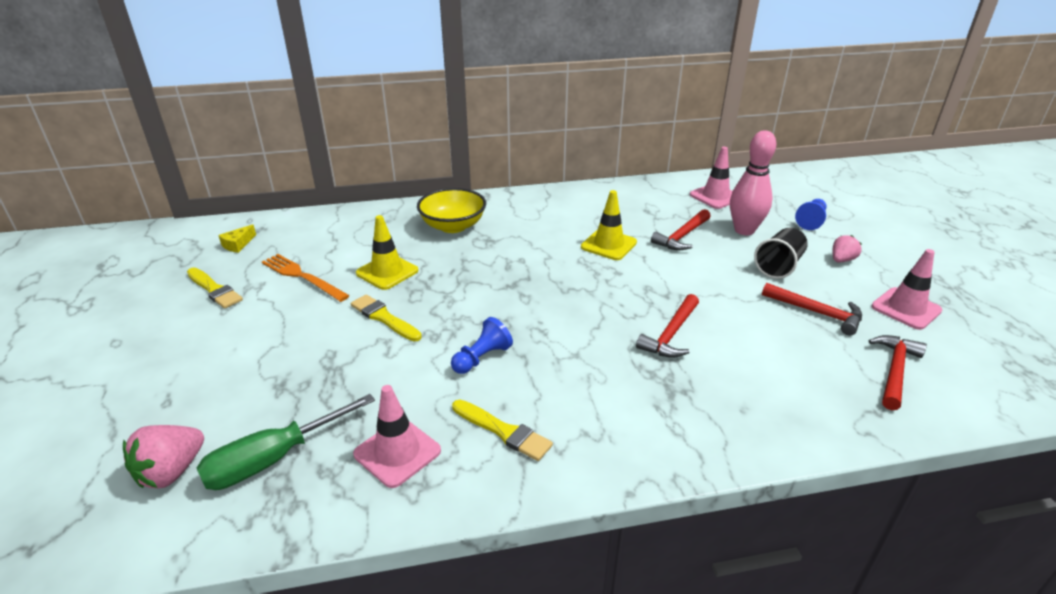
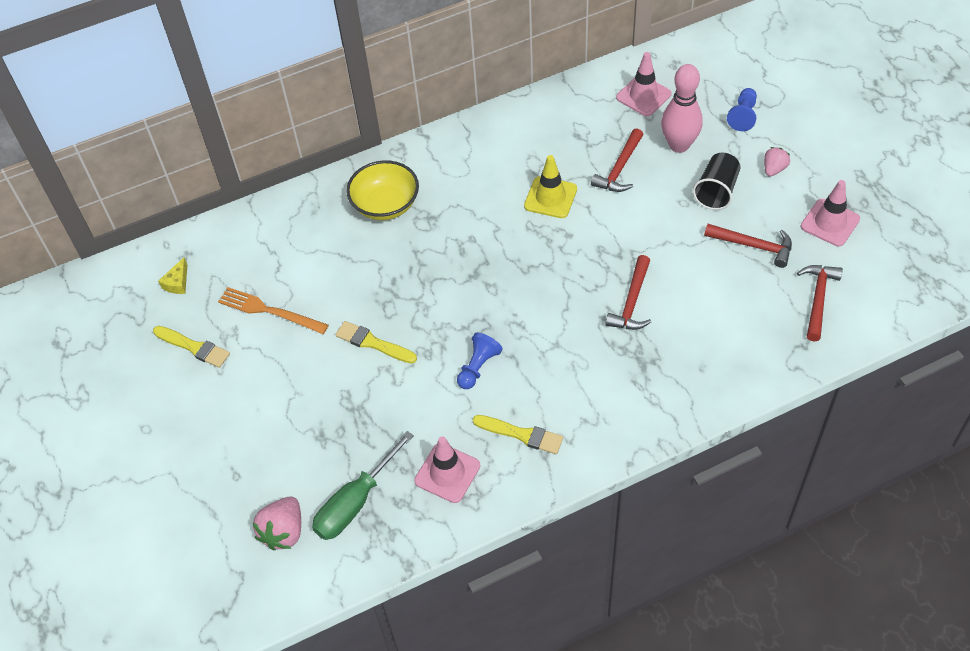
camera: 10 degrees left, 20 degrees up
yellow traffic cone [356,215,418,290] -> none

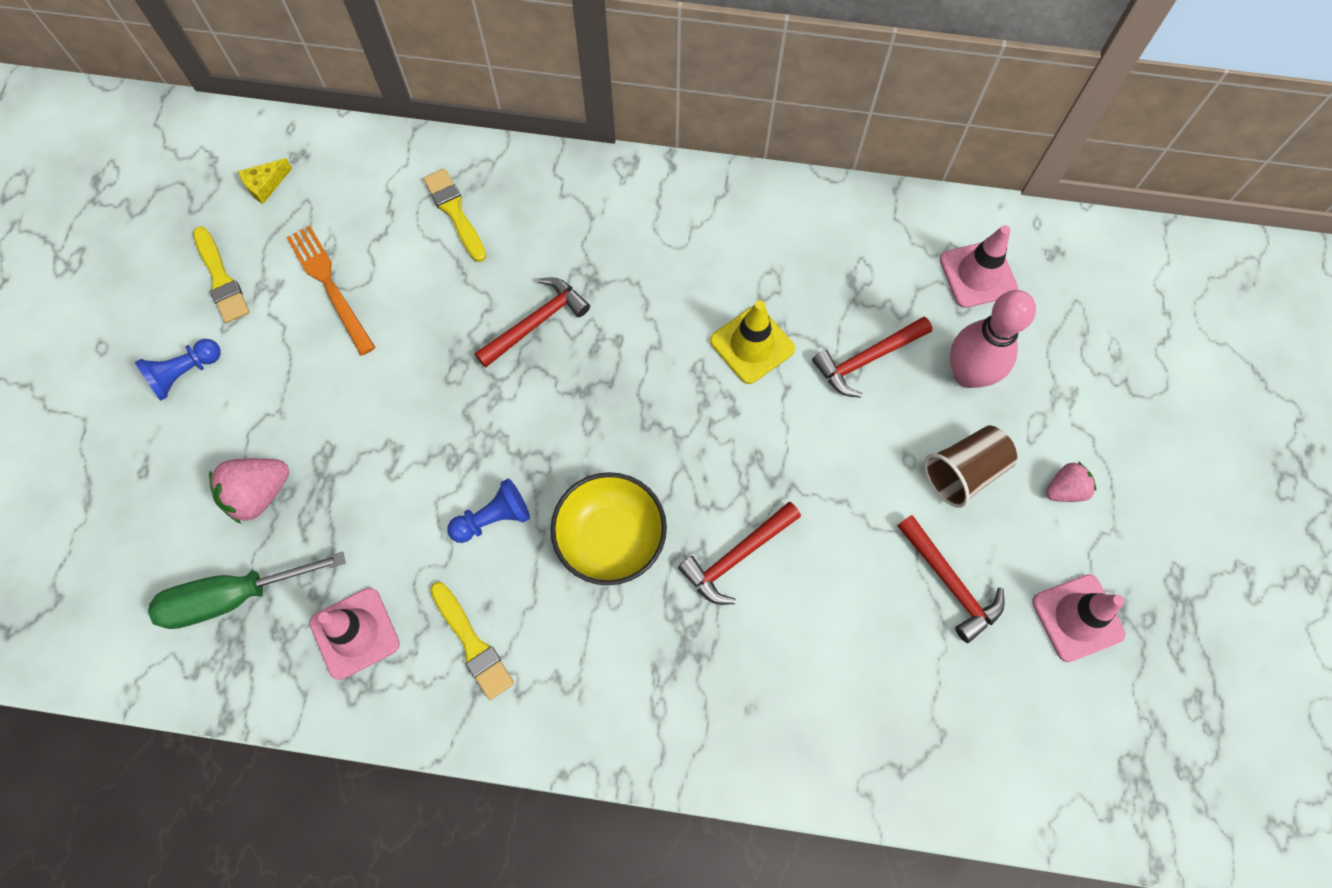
camera: 30 degrees right, 15 degrees up
pink strawberry [253,497,301,550] -> pink strawberry moved to [209,458,289,524]
yellow brush [335,321,417,363] -> yellow brush moved to [423,168,486,262]
yellow bowl [346,160,419,220] -> yellow bowl moved to [550,472,667,585]
black cup [693,153,741,210] -> brown cup [924,426,1017,508]
blue pawn [727,88,757,131] -> blue pawn moved to [135,339,221,401]
red hammer [797,265,843,342] -> red hammer moved to [475,277,590,368]

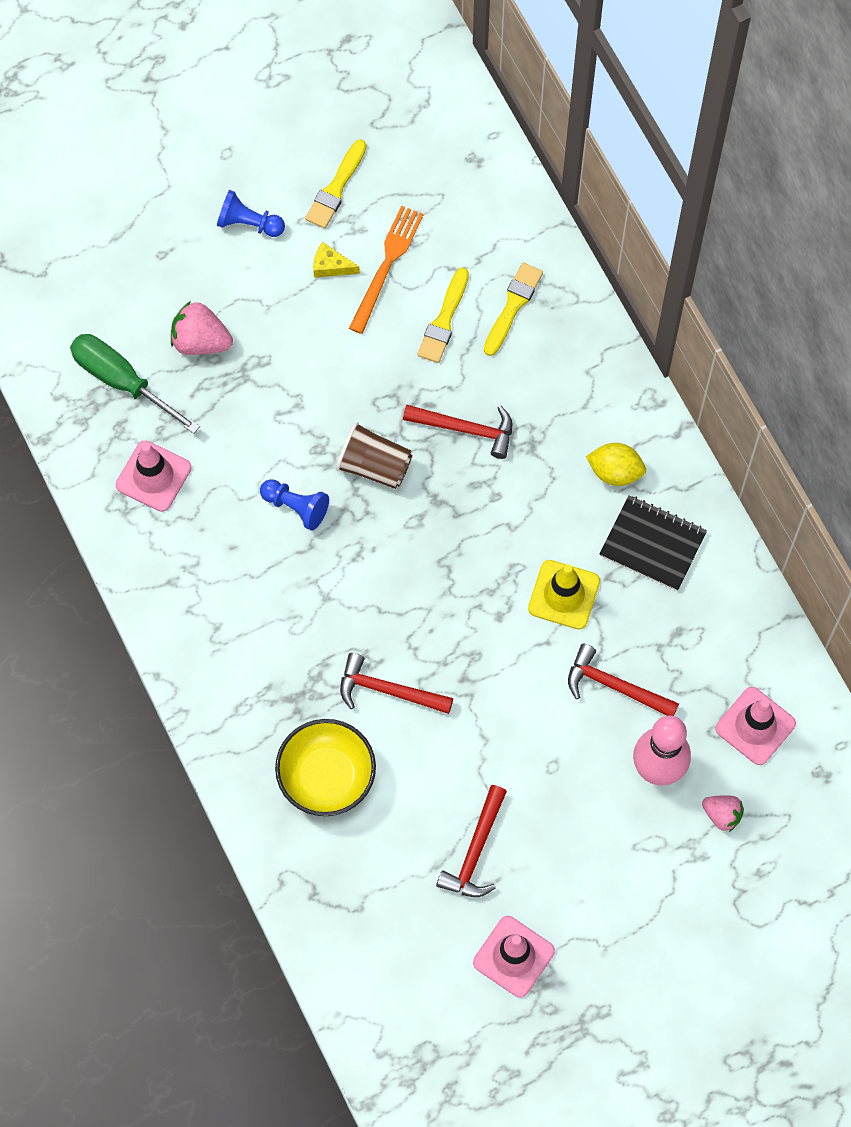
camera: 55 degrees right, 0 degrees up
yellow cheese [238,158,292,204] -> yellow cheese moved to [313,242,360,278]
yellow brush [430,582,514,700] -> yellow brush moved to [417,267,469,363]
yellow bowl [550,472,667,585] -> yellow bowl moved to [275,719,376,816]
brown cup [924,426,1017,508] -> brown cup moved to [336,422,413,489]
pink strawberry [1046,462,1096,502] -> pink strawberry moved to [702,795,744,832]
none -> yellow lemon [586,443,646,486]
none -> black notebook [600,495,707,591]

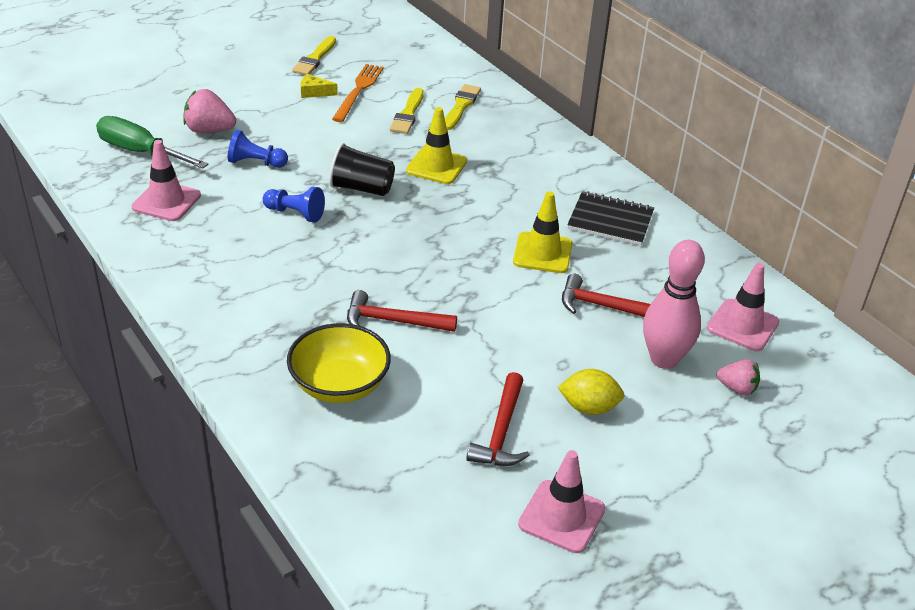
camera: 10 degrees left, 30 degrees down
blue pawn [217,190,285,237] -> blue pawn moved to [228,130,288,168]
brown cup [336,422,413,489] -> black cup [330,143,395,196]
red hammer [403,404,512,459] -> yellow traffic cone [406,107,467,184]
yellow lemon [586,443,646,486] -> yellow lemon moved to [558,369,624,415]

